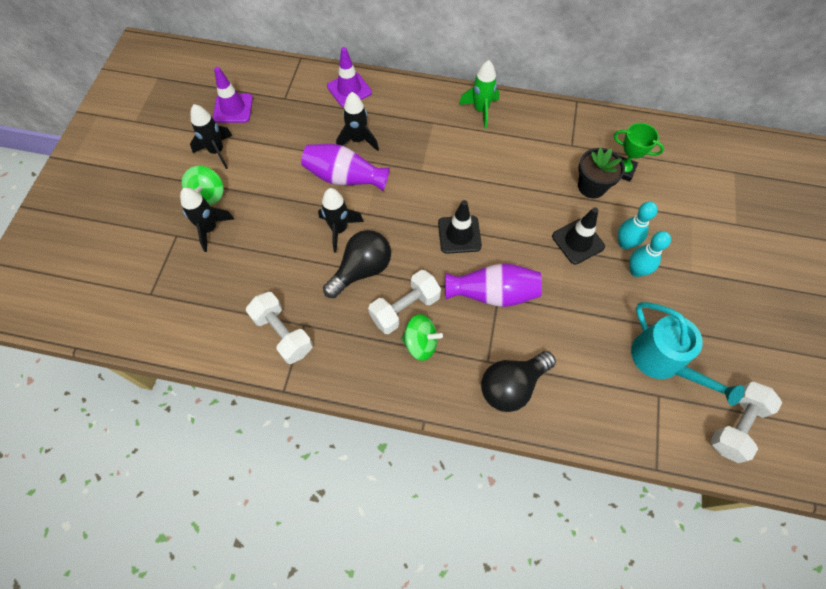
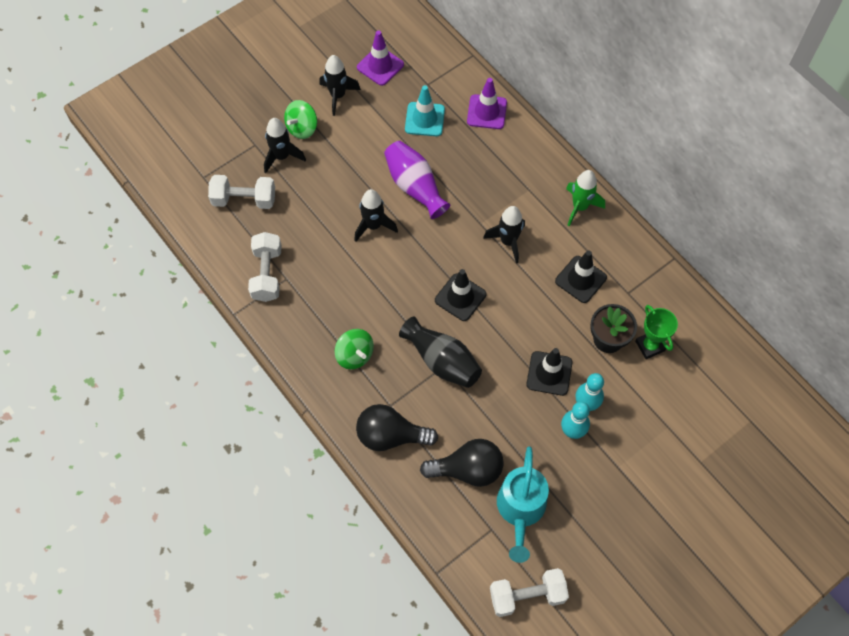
camera: 40 degrees right, 0 degrees up
black light bulb [323,230,391,298] -> black light bulb moved to [420,439,504,487]
black rocket [336,92,379,151] -> black rocket moved to [483,206,525,264]
white dumbbell [368,270,441,334] -> white dumbbell moved to [208,175,275,209]
purple vase [445,263,542,307] -> black vase [399,316,482,388]
none -> turquoise traffic cone [405,85,445,136]
none -> black traffic cone [555,251,607,303]

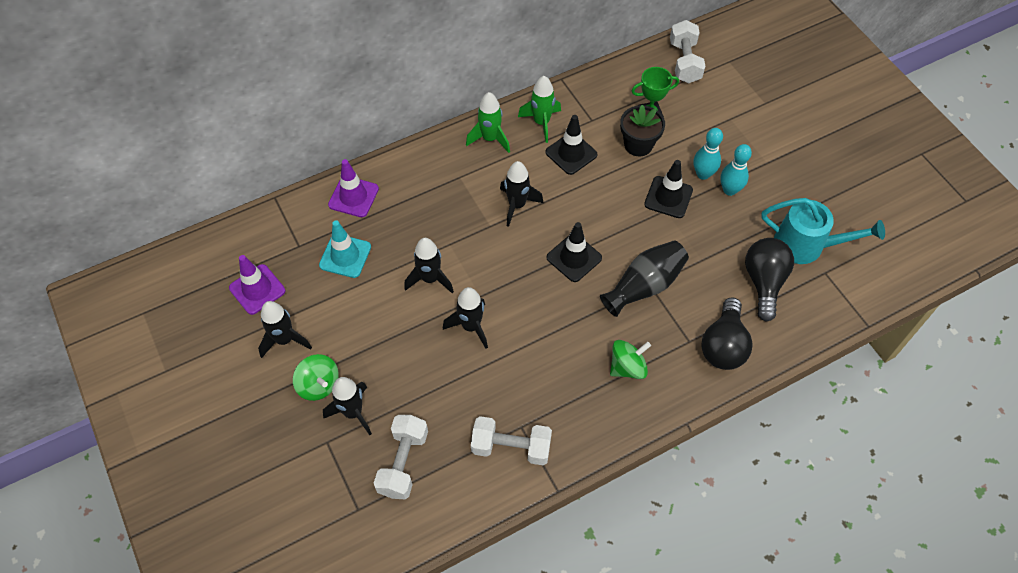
camera: 80 degrees left, 5 degrees down
purple vase [384,141,450,219] -> black rocket [404,238,454,293]
white dumbbell [490,568,569,617] -> white dumbbell moved to [670,20,705,83]
none -> green rocket [518,76,561,143]

